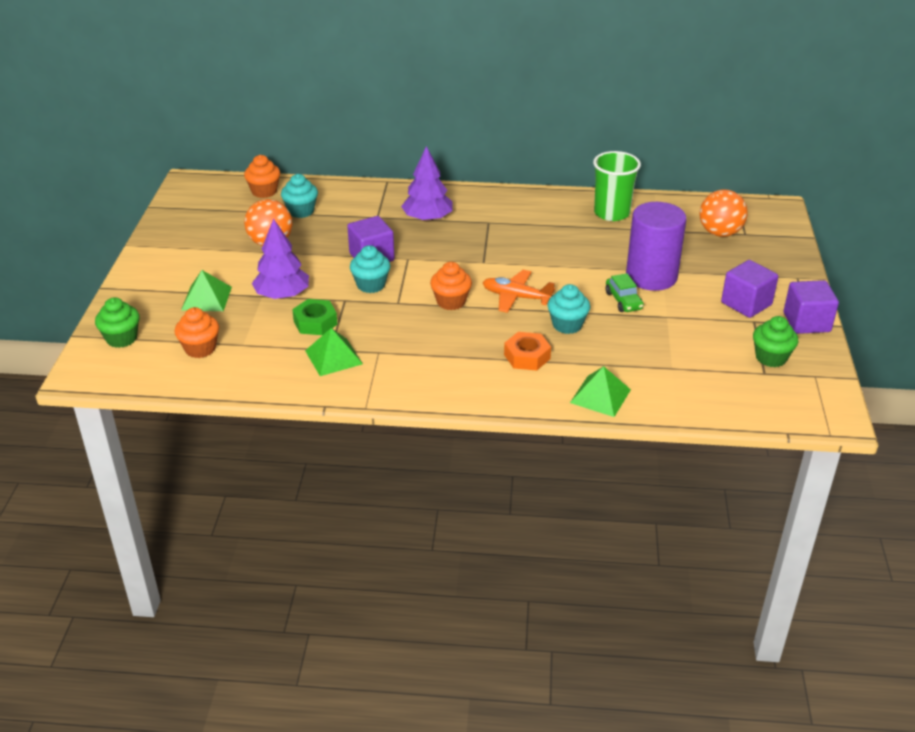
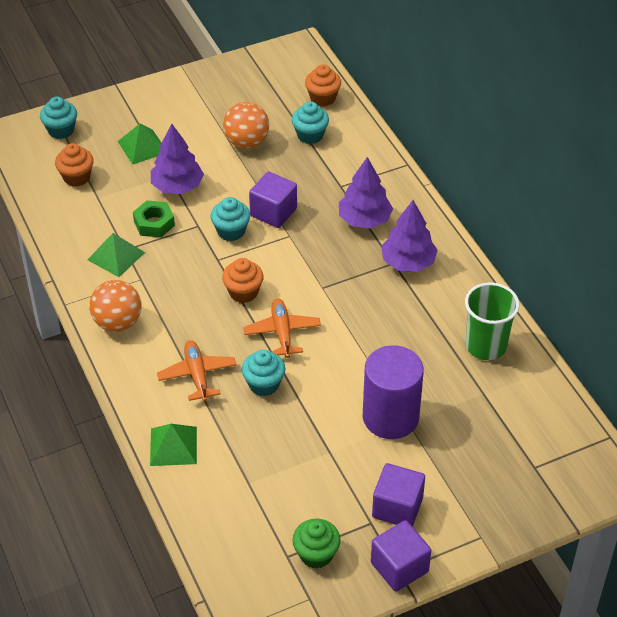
camera: 60 degrees right, 10 degrees up
green cupcake [95,297,140,348] -> turquoise cupcake [40,97,77,139]
orange nut [504,332,551,371] -> orange plane [157,340,236,401]
green car [606,273,644,312] -> none
orange ball [700,190,748,237] -> orange ball moved to [89,280,141,332]
none -> purple tree [381,200,438,272]

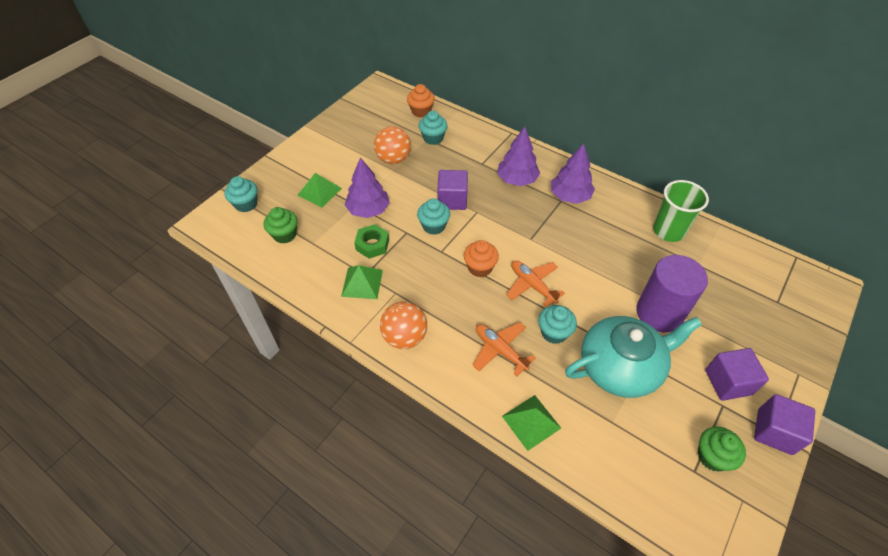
camera: 30 degrees left, 5 degrees up
orange cupcake [55,143,94,187] -> green cupcake [264,207,298,243]
none -> turquoise teapot [565,316,702,398]

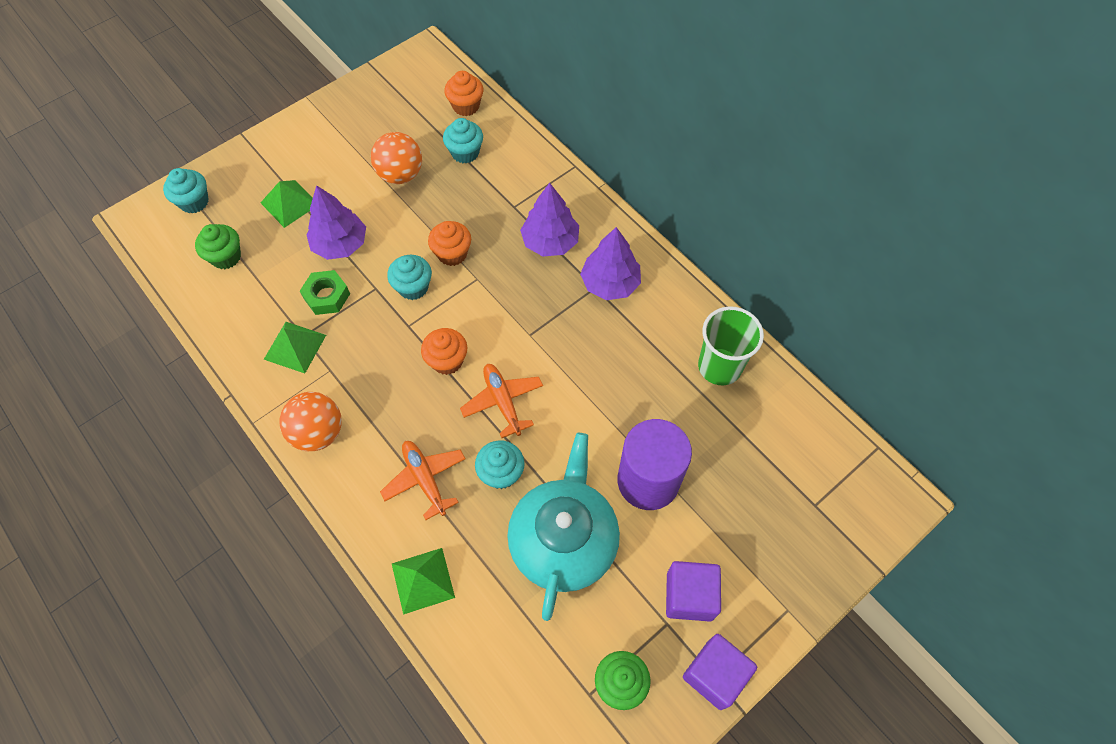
camera: 15 degrees right, 10 degrees up
purple cube [437,170,468,210] -> orange cupcake [428,221,471,266]
turquoise teapot [565,316,702,398] -> turquoise teapot turned 75 degrees counterclockwise [507,433,620,621]

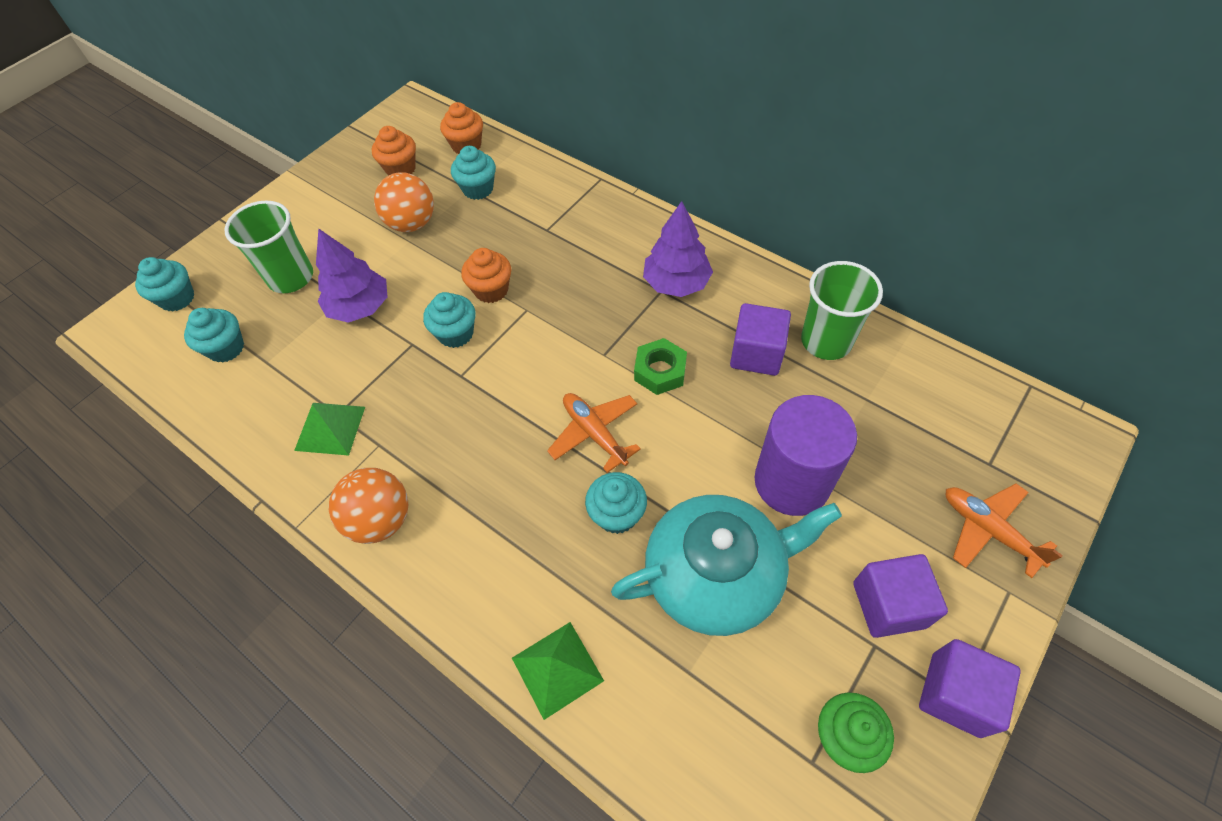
camera: 10 degrees left, 5 degrees down
green cupcake [195,224,241,269] -> turquoise cupcake [184,308,244,363]
green pyramid [261,180,313,228] -> green cup [225,201,313,293]
green nut [300,270,350,315] -> green nut moved to [634,338,687,395]
orange plane [380,441,466,520] -> orange plane moved to [946,483,1063,578]
orange cupcake [421,328,467,375] -> orange cupcake moved to [372,126,416,176]
turquoise teapot [507,433,620,621] -> turquoise teapot turned 75 degrees clockwise [611,495,842,636]
purple tree [520,183,579,257] -> none
none -> purple cube [730,303,791,376]

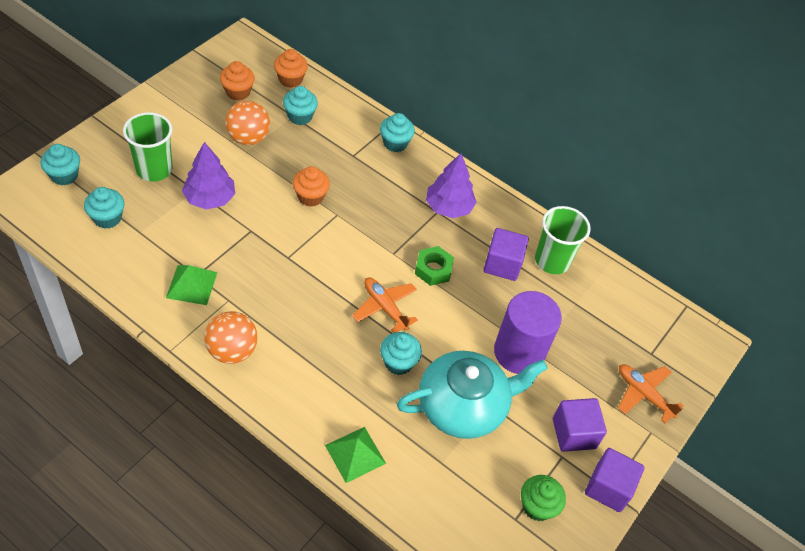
camera: 10 degrees left, 5 degrees down
turquoise cupcake [423,292,475,348] -> turquoise cupcake moved to [380,113,415,152]

